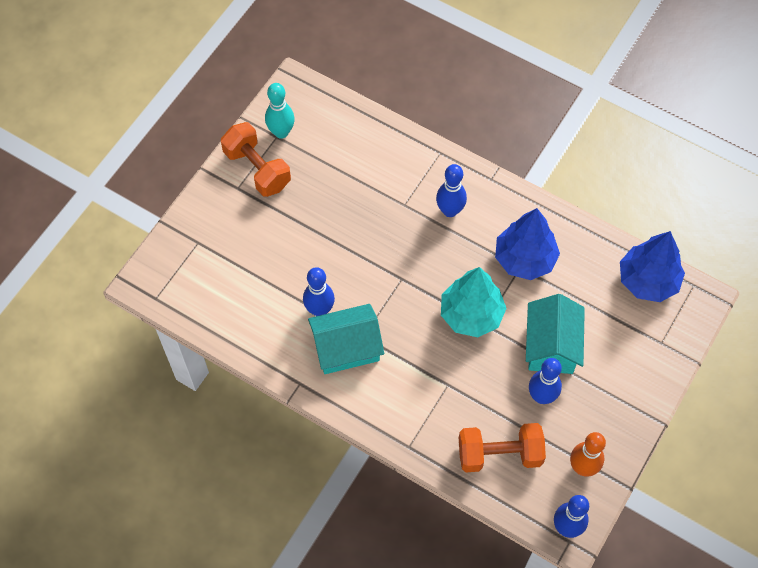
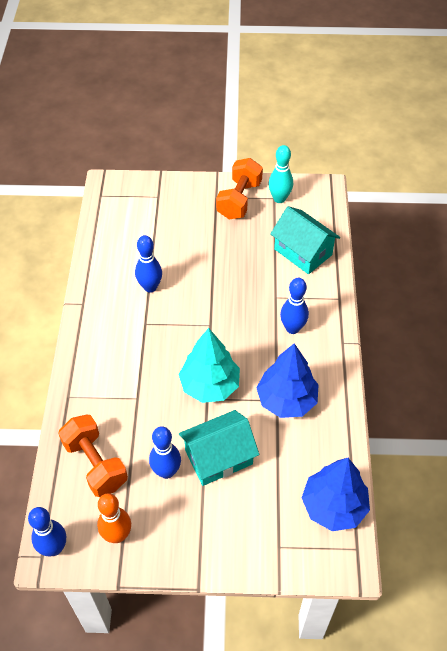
camera: 60 degrees right, 10 degrees down
turquoise house [308,304,384,374] -> turquoise house moved to [270,206,340,274]

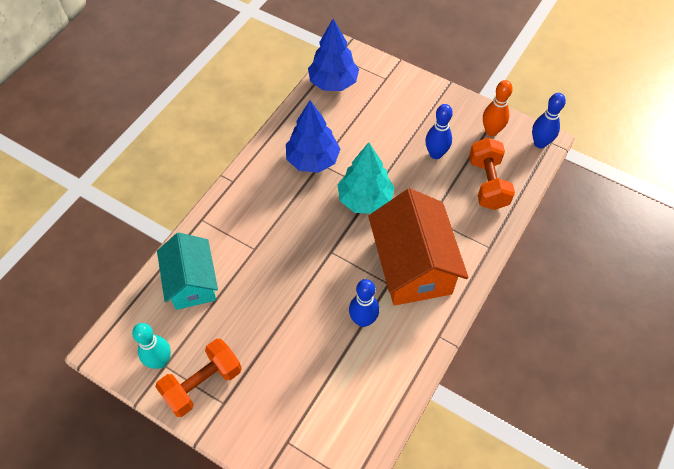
camera: 150 degrees left, 5 degrees up
turquoise house [179,410,259,486] -> none
blue bowling pin [280,278,309,334] -> none
none -> orange house [368,188,468,306]

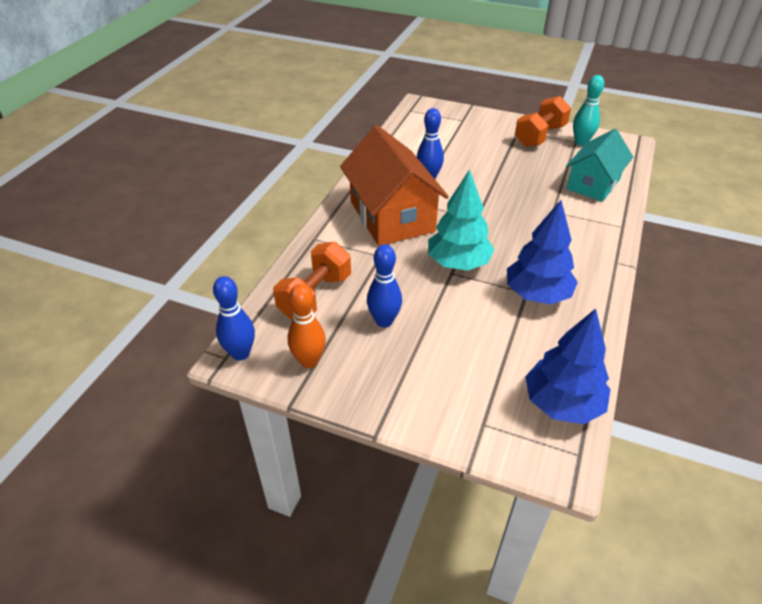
camera: 170 degrees right, 15 degrees down
turquoise house [157,233,218,310] -> turquoise house turned 60 degrees clockwise [566,129,633,202]
orange dumbbell [469,138,515,210] -> orange dumbbell turned 45 degrees clockwise [273,242,351,319]

